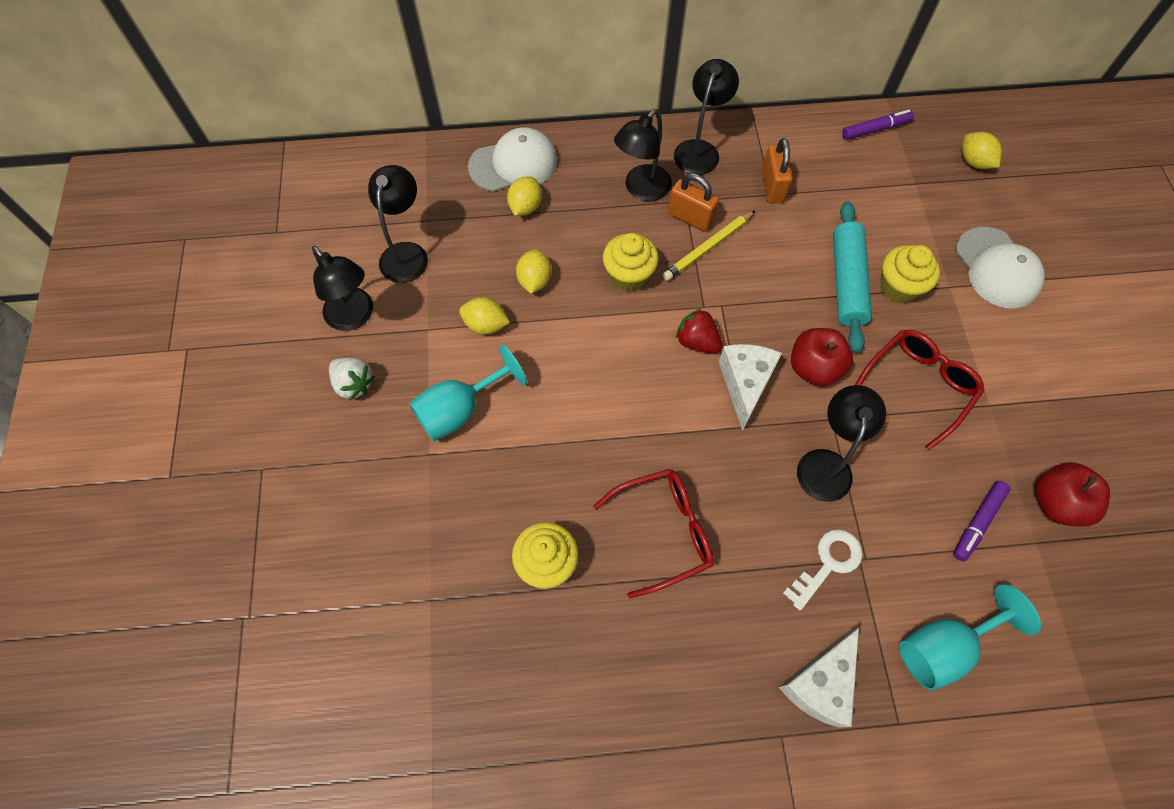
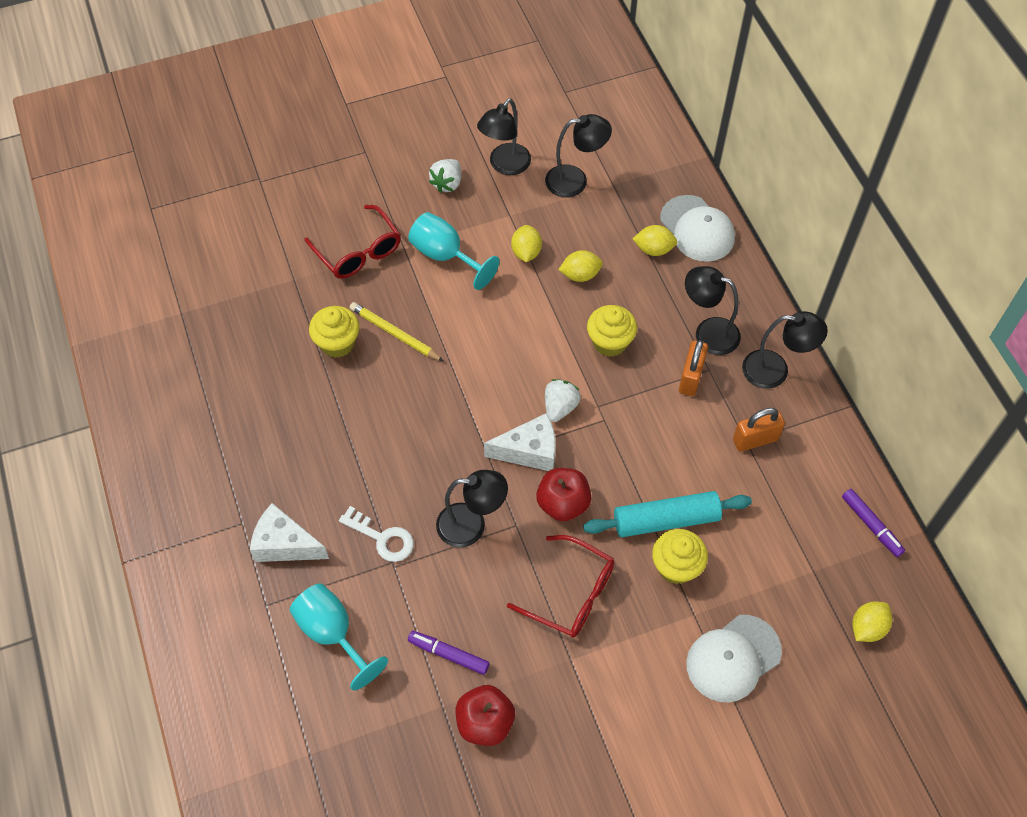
camera: 75 degrees right, 5 degrees down
red glasses [593,469,714,598] -> red glasses moved to [304,205,401,279]
yellow pencil [662,211,755,281] -> yellow pencil moved to [350,302,443,361]
red strawberry [676,308,722,353] -> white strawberry [545,379,581,422]

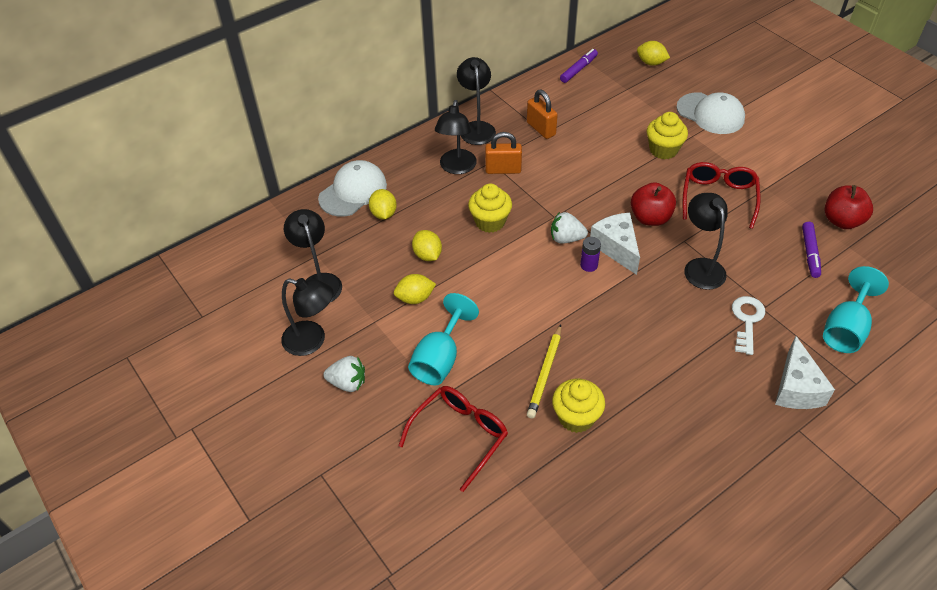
camera: 105 degrees left, 10 degrees down
turquoise rolling pin [583,491,752,537] -> none
none -> purple battery [580,237,601,272]

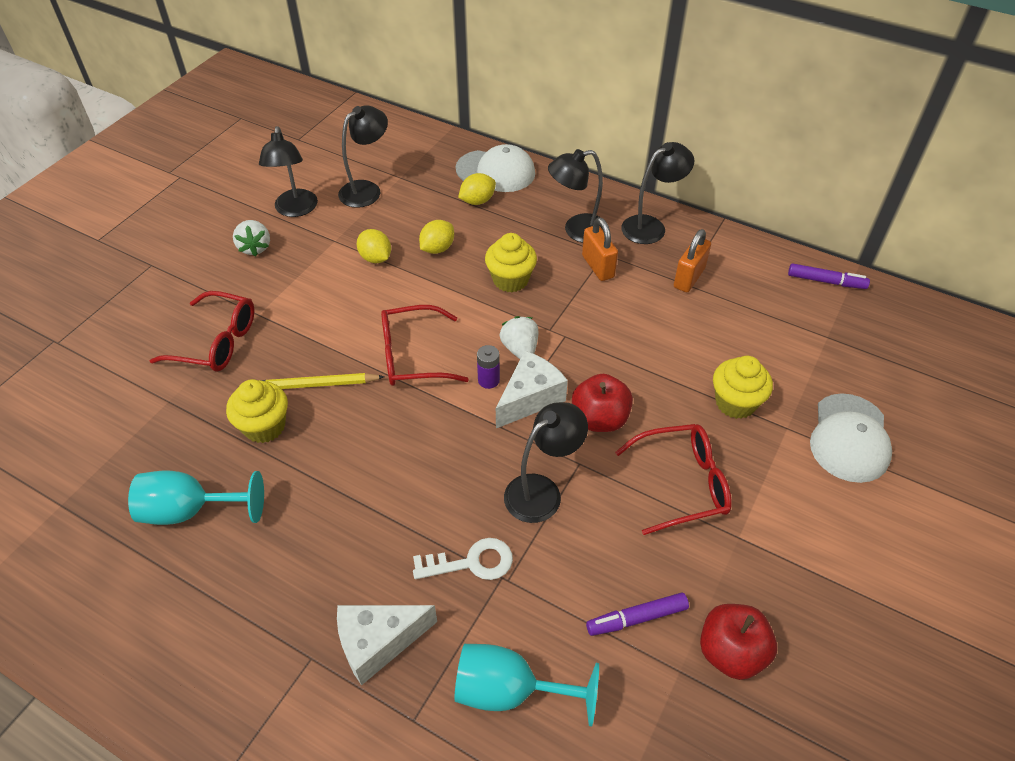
camera: 65 degrees right, 0 degrees up
turquoise goblet [408,293,479,385] -> turquoise goblet moved to [128,471,264,525]
yellow lemon [637,41,670,66] -> none
none -> red glasses [381,305,469,386]

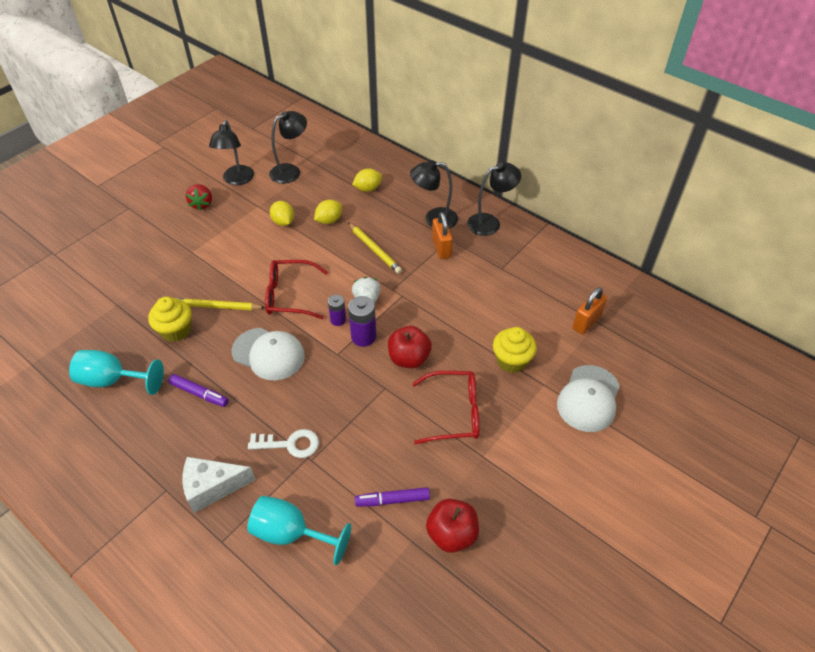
camera: 10 degrees right, 0 degrees up
red glasses [150,291,254,372] -> none
white strawberry [233,220,270,256] -> red strawberry [186,184,212,211]
white cap [456,144,535,192] -> white cap moved to [232,328,305,381]
yellow cupcake [485,233,537,292] -> yellow pencil [348,223,402,274]
white cheese [496,351,568,428] -> purple battery [348,296,376,347]
black lamp [504,402,588,523] -> none
orange padlock [674,229,711,292] -> orange padlock moved to [573,287,607,334]
purple marker [788,263,870,289] -> purple marker moved to [168,374,229,407]

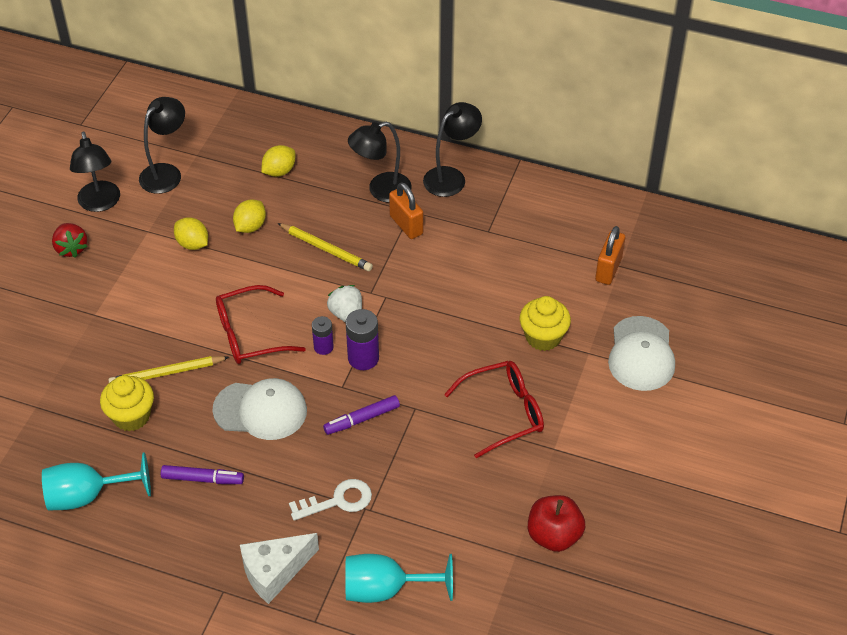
camera: 20 degrees left, 0 degrees up
purple marker [355,487,430,507] -> purple marker moved to [323,395,400,435]
red apple [388,326,432,368] -> none

